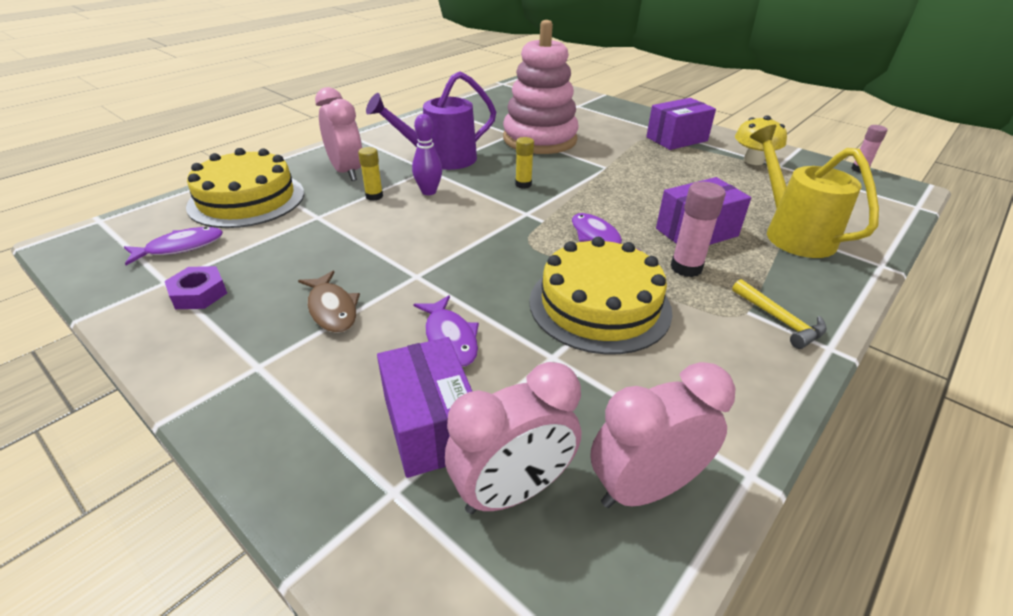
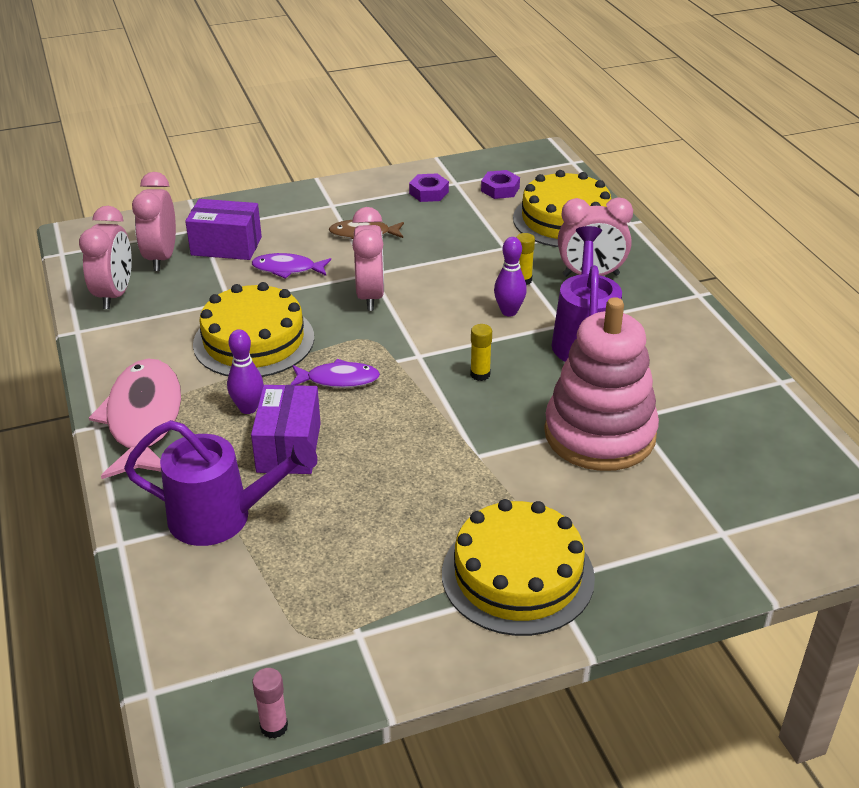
camera: 120 degrees right, 0 degrees up
purple fish [124,227,223,265] -> purple nut [481,170,520,199]
purple box [646,98,716,150] -> yellow cake [442,499,595,636]
pink glue stick [670,182,726,277] -> purple bowling pin [227,329,264,414]
yellow hammer [732,279,827,349] -> pink fish [89,359,181,479]
yellow mushroom [735,116,787,165] -> none
yellow watering can [750,125,879,258] -> purple watering can [124,420,317,546]
none -> pink clock [352,207,384,311]

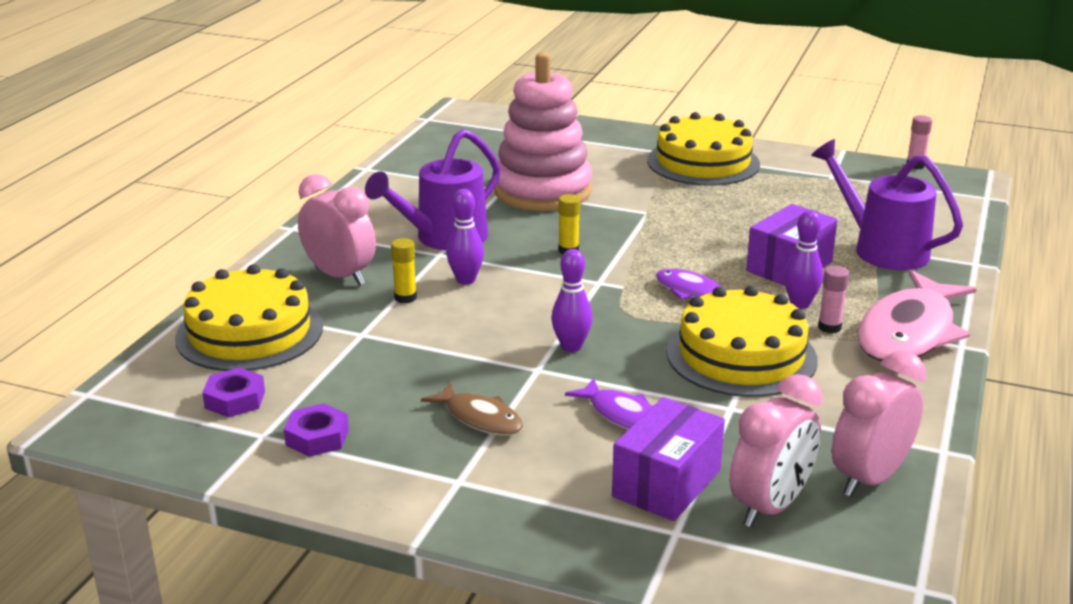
camera: 140 degrees left, 10 degrees down
purple box [185,199,262,260] -> purple box turned 75 degrees clockwise [612,397,725,521]
pink clock [352,207,384,311] -> purple bowling pin [551,249,593,352]
none -> pink glue stick [818,266,849,333]

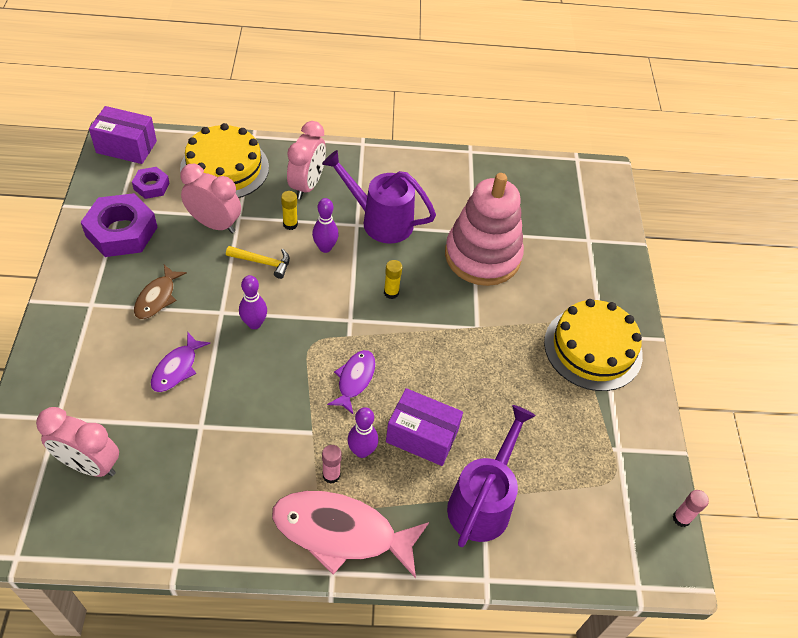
camera: 65 degrees right, 25 degrees up
purple nut [284,403,349,457] -> purple nut [81,193,158,257], size x1.89
purple box [612,397,725,521] -> purple box moved to [89,106,157,164]
yellow cake [667,286,818,397] -> none
pink clock [832,351,926,497] -> pink clock moved to [180,164,241,233]
none -> yellow hammer [226,246,290,279]

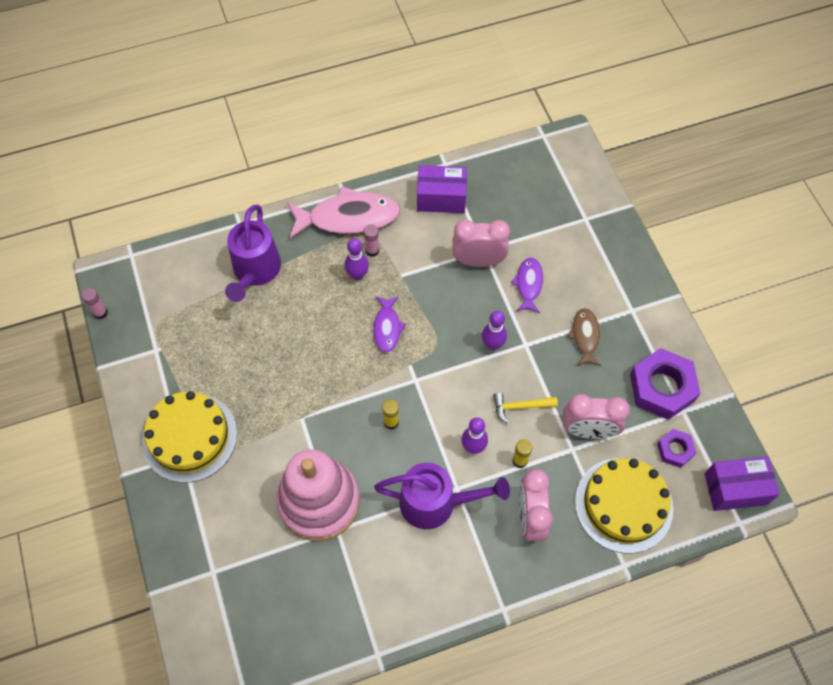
camera: 165 degrees right, 10 degrees up
pink clock [36,407,119,477] -> pink clock moved to [452,220,510,267]
purple box [386,388,463,466] -> purple box moved to [417,165,467,213]

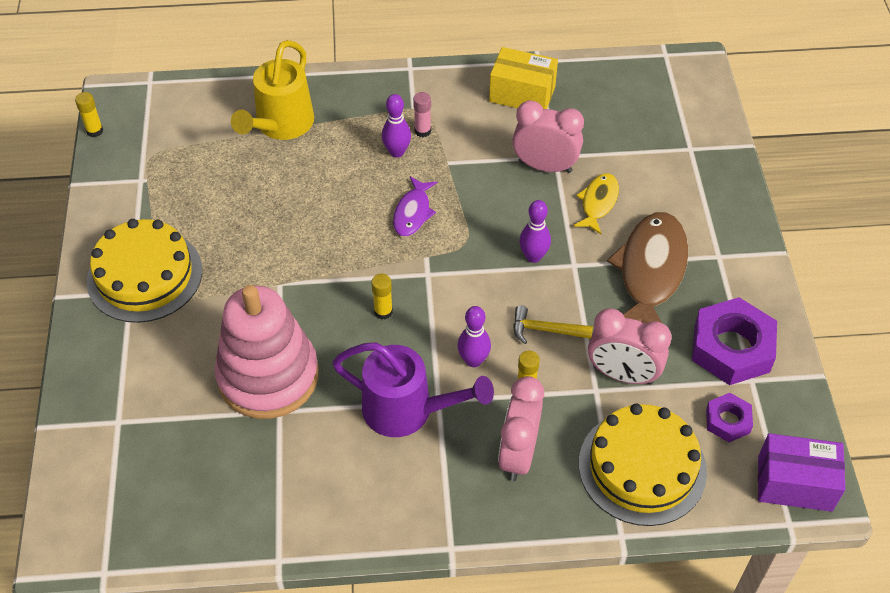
camera: 15 degrees right, 10 degrees down
pink glue stick [81,288,108,319] -> yellow glue stick [75,92,103,137]
purple watering can [225,204,281,302] -> yellow watering can [231,40,314,140]
pink fish [287,186,400,239] -> none
purple box [417,165,467,213] -> yellow box [489,47,558,109]
purple fish [511,258,543,313] -> yellow fish [573,173,619,235]
brown fish [567,308,601,366] -> brown fish [607,212,688,324], size x1.87

